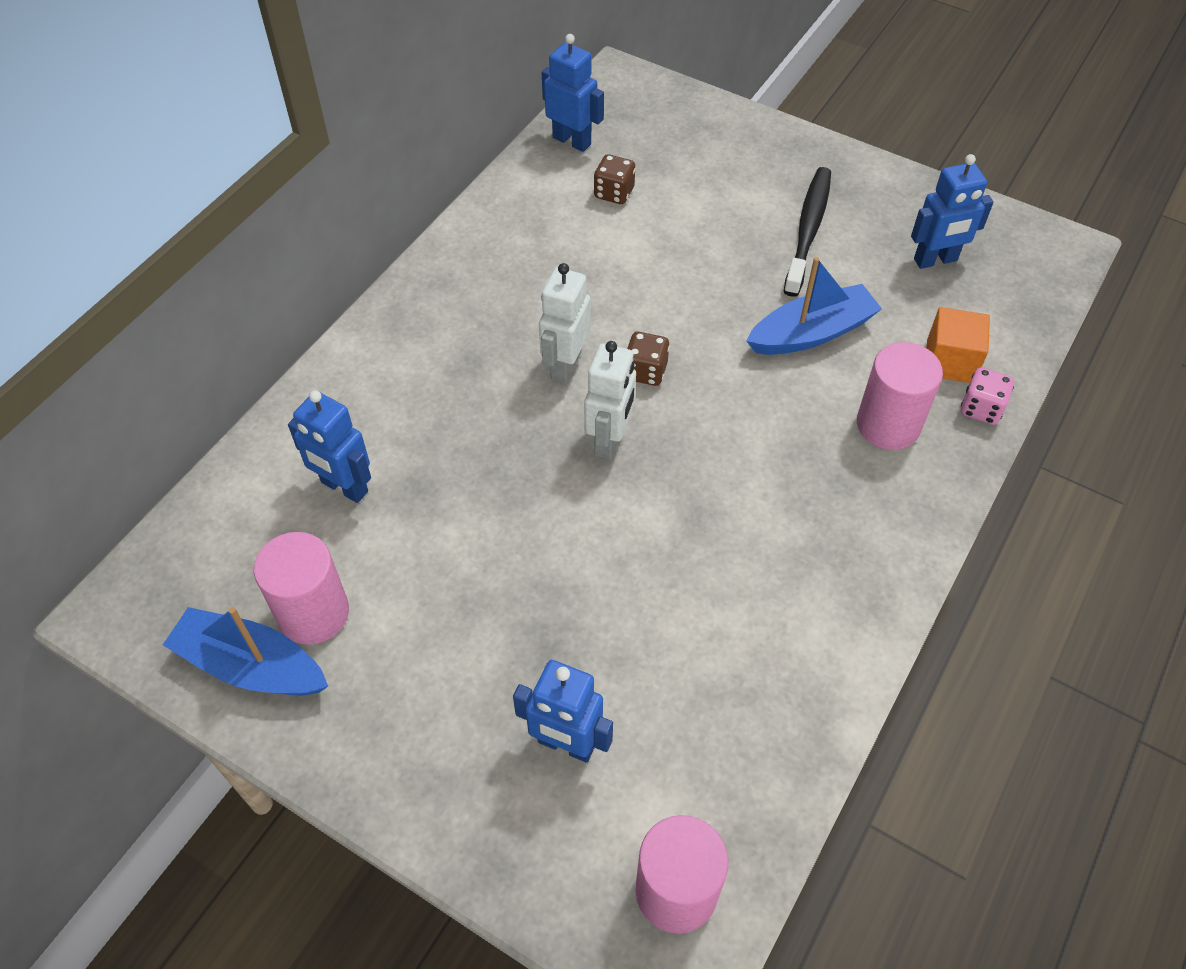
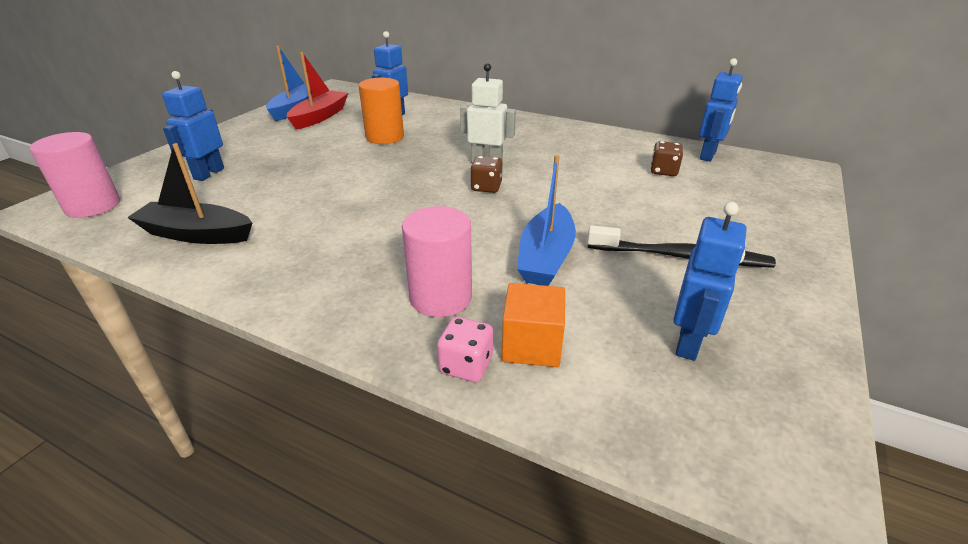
camera: 85 degrees right, 20 degrees down
pink cylinder [254,532,349,645] -> red boat [287,52,348,130]
white robot [584,341,636,459] -> none
blue boat [746,257,882,355] -> blue boat turned 45 degrees clockwise [517,155,576,286]
blue robot [911,154,994,269] -> blue robot turned 135 degrees counterclockwise [673,202,746,361]
none -> black boat [127,143,252,244]
none -> orange cylinder [359,78,404,144]

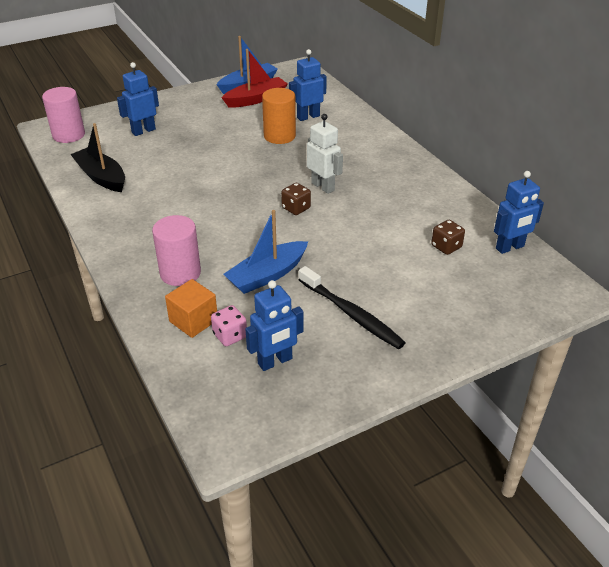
camera: 35 degrees right, 5 degrees up
pink dice [437,317,493,382] -> pink dice moved to [211,305,247,346]

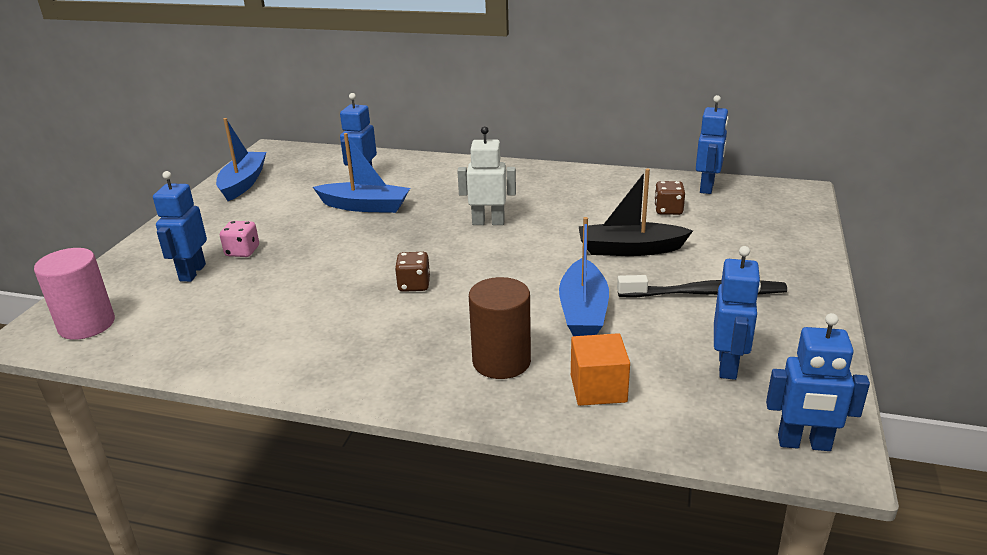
camera: 45 degrees left, 10 degrees down
black boat [70,123,125,192] -> black boat moved to [578,169,693,256]
pink cylinder [152,215,201,286] -> brown cylinder [469,277,531,379]
pink dice [211,305,247,346] -> pink dice moved to [220,221,259,257]
red boat [221,49,288,108] -> none
orange cylinder [262,88,296,144] -> blue boat [313,133,410,213]
brown dice [281,183,311,215] -> brown dice moved to [395,252,430,292]
none -> blue robot [766,313,870,451]

